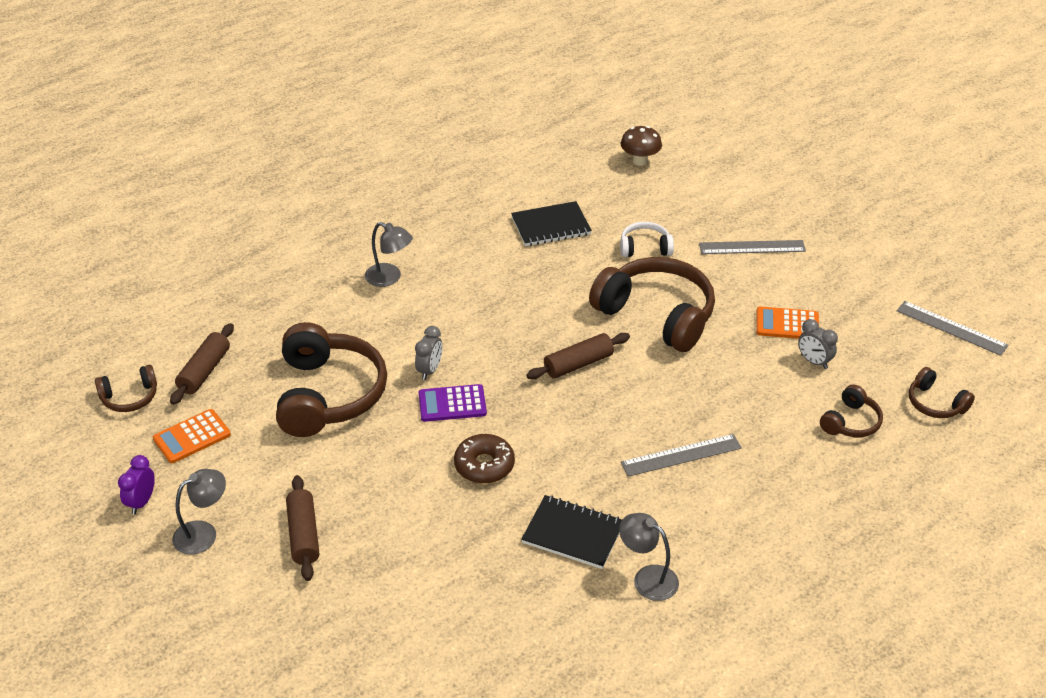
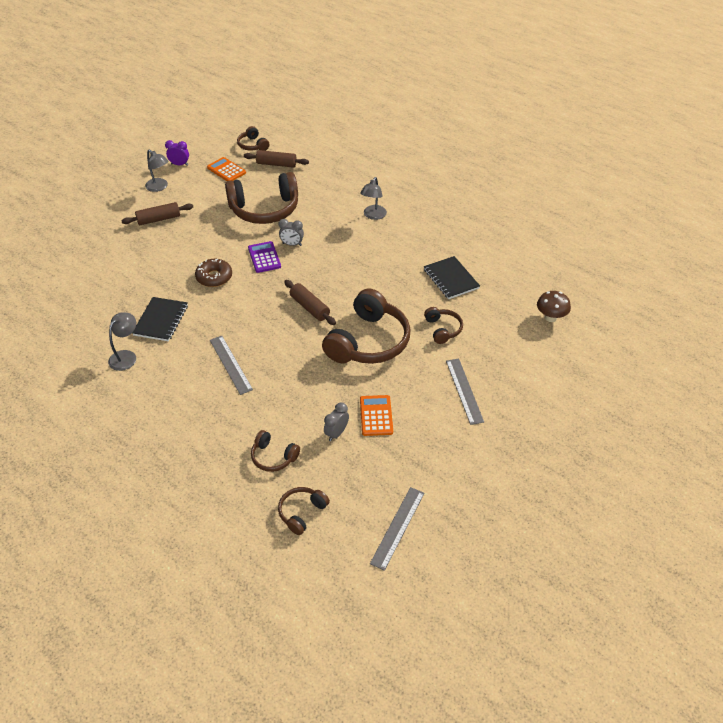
camera: 80 degrees right, 5 degrees up
white headphones [620,222,674,257] -> brown headphones [424,307,463,344]

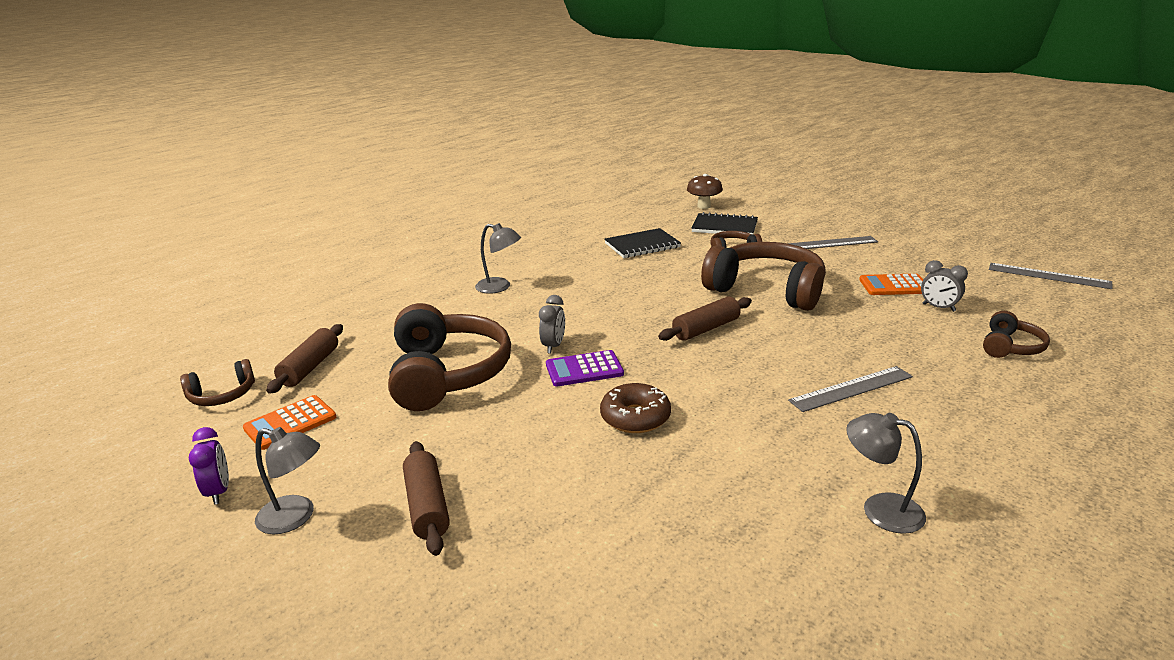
camera: 85 degrees left, 20 degrees down
black notebook [132,297,188,341] -> black notebook moved to [692,212,758,234]
grey lamp [145,150,169,192] -> grey lamp turned 60 degrees clockwise [255,427,320,534]
purple clock [165,140,189,166] -> purple clock turned 150 degrees clockwise [189,427,229,505]
brown headphones [278,487,330,535] -> none

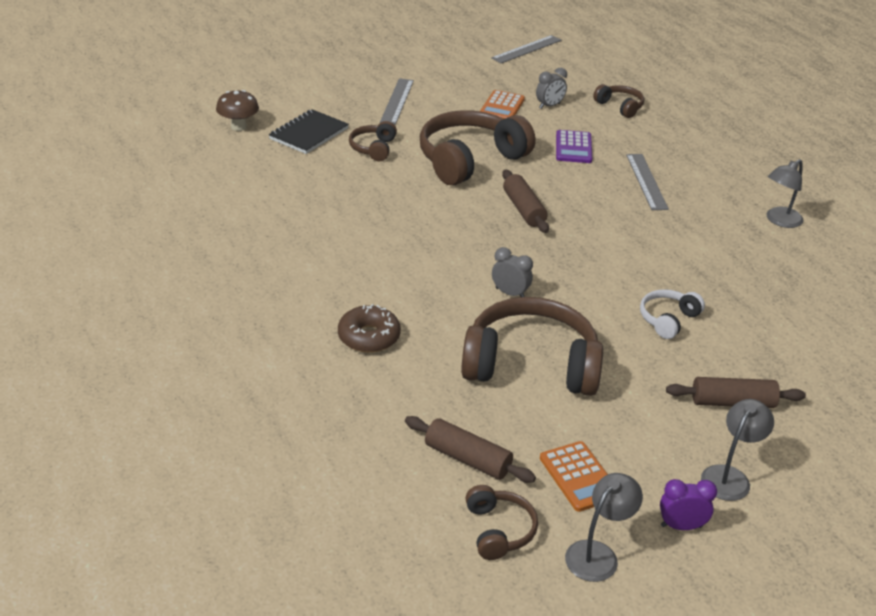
camera: 75 degrees left, 10 degrees up
grey lamp [475,223,521,294] -> grey lamp moved to [565,473,643,582]
purple calculator [546,350,624,387] -> purple calculator moved to [556,130,592,163]
brown donut [600,383,671,433] -> brown donut moved to [338,304,401,353]
black notebook [605,228,681,258] -> none
none -> white headphones [640,289,705,339]

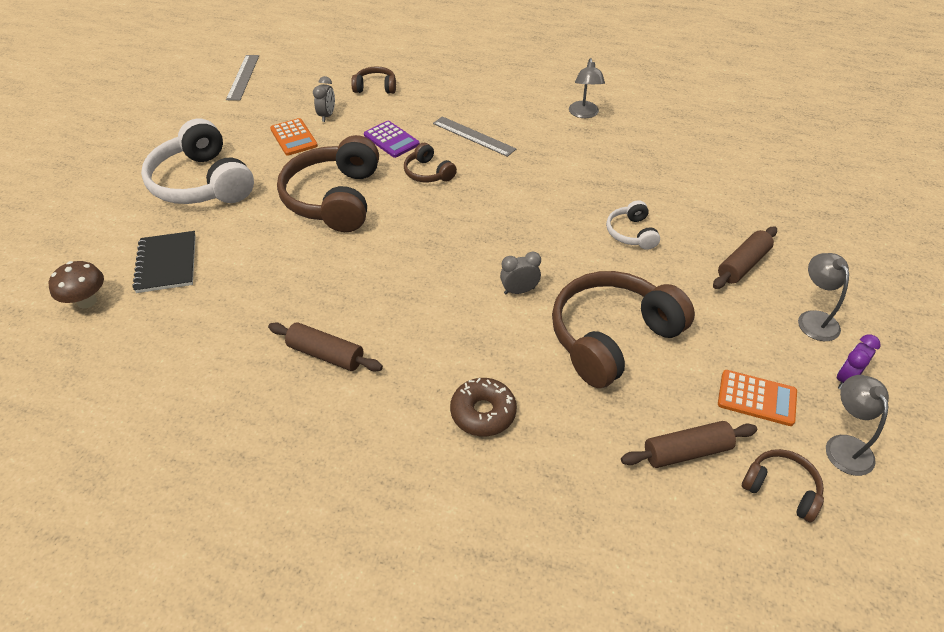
camera: 45 degrees left, 10 degrees up
brown headphones [349,121,397,161] -> brown headphones moved to [404,143,457,182]
grey ruler [380,78,414,125] -> white headphones [141,118,254,204]
brown rolling pin [502,170,549,233] -> brown rolling pin moved to [268,322,383,372]

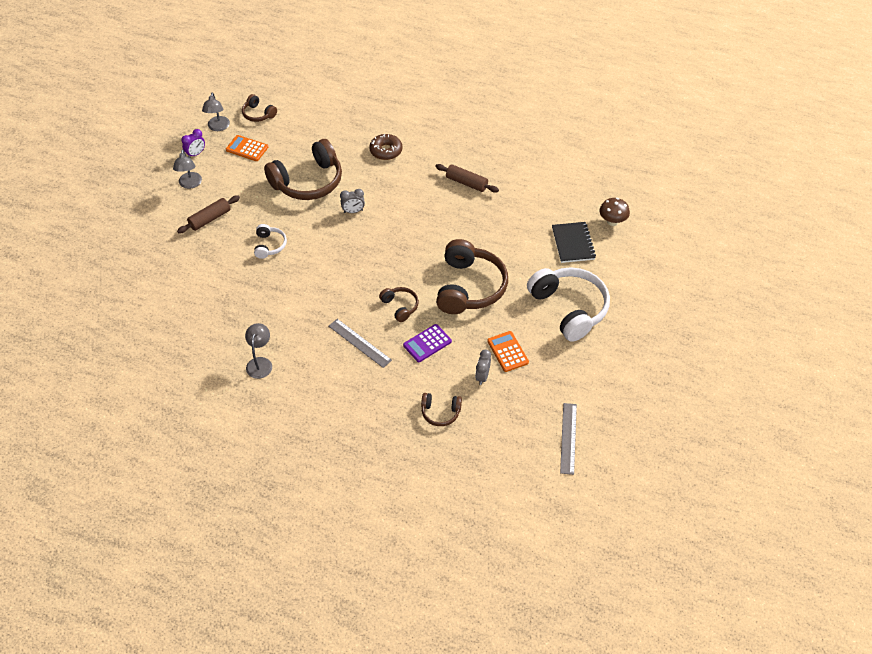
camera: 175 degrees left, 5 degrees up
purple calculator [364,121,420,158] -> purple calculator turned 90 degrees counterclockwise [403,324,452,362]
brown rolling pin [621,421,757,468] -> none

